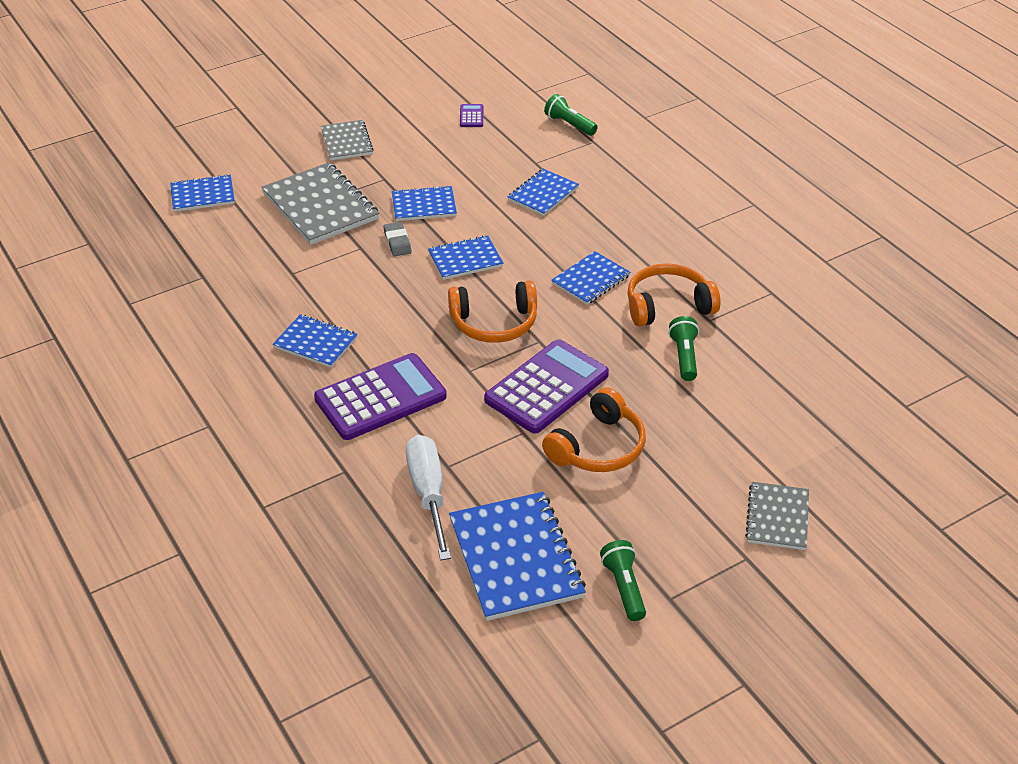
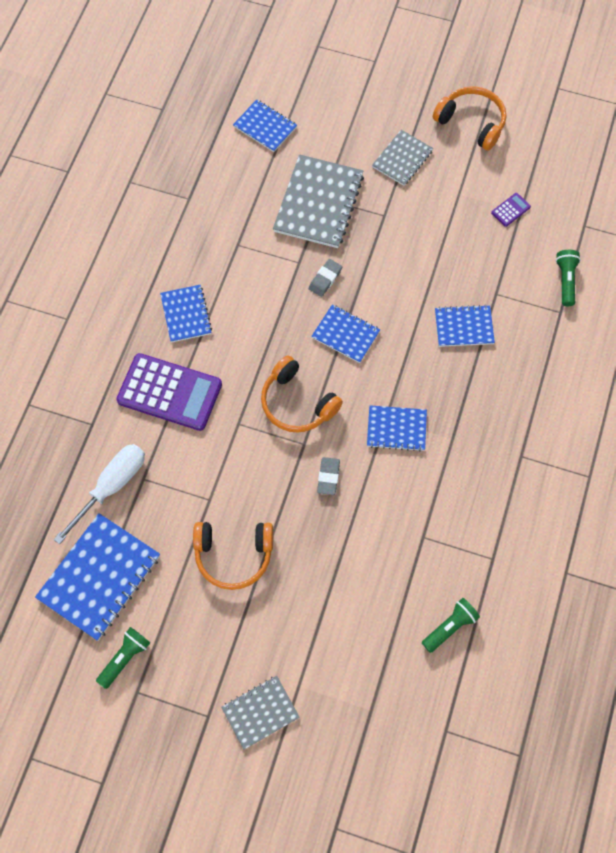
camera: 50 degrees right, 25 degrees up
blue notebook [392,185,457,221] -> none
purple calculator [484,339,609,434] -> none
orange headphones [628,263,721,327] -> orange headphones moved to [433,86,506,150]
green flashlight [668,316,699,381] -> green flashlight moved to [422,598,480,653]
none -> grey eraser [317,457,340,495]

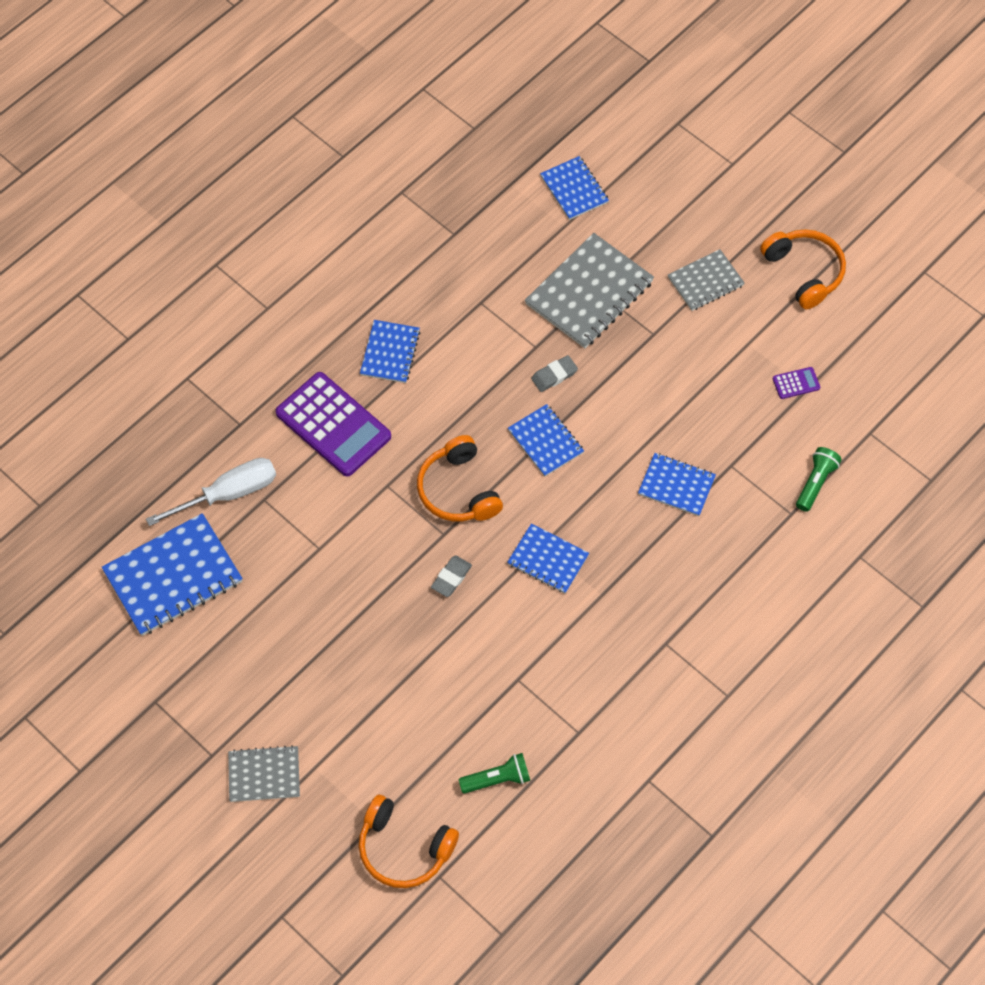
camera: 25 degrees right, 5 degrees down
green flashlight [96,627,150,689] -> none
orange headphones [193,522,273,590] -> orange headphones moved to [359,795,459,888]

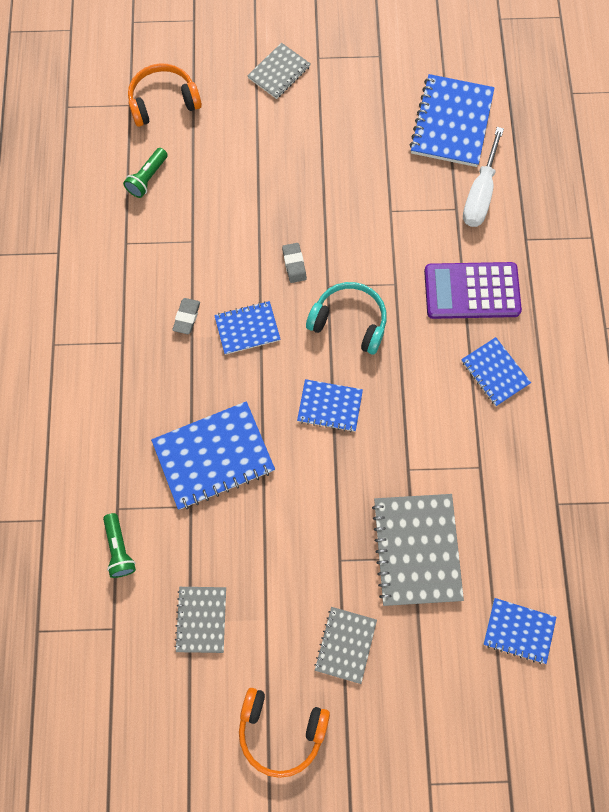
camera: 135 degrees right, 10 degrees up
orange headphones [417,435,503,521] -> turquoise headphones [306,282,387,354]
grey eraser [531,355,578,392] -> grey eraser moved to [172,298,200,334]
blue notebook [638,453,716,516] -> blue notebook [151,401,275,510], size x1.71
purple calculator [773,367,820,399] -> grey notebook [174,587,226,653]

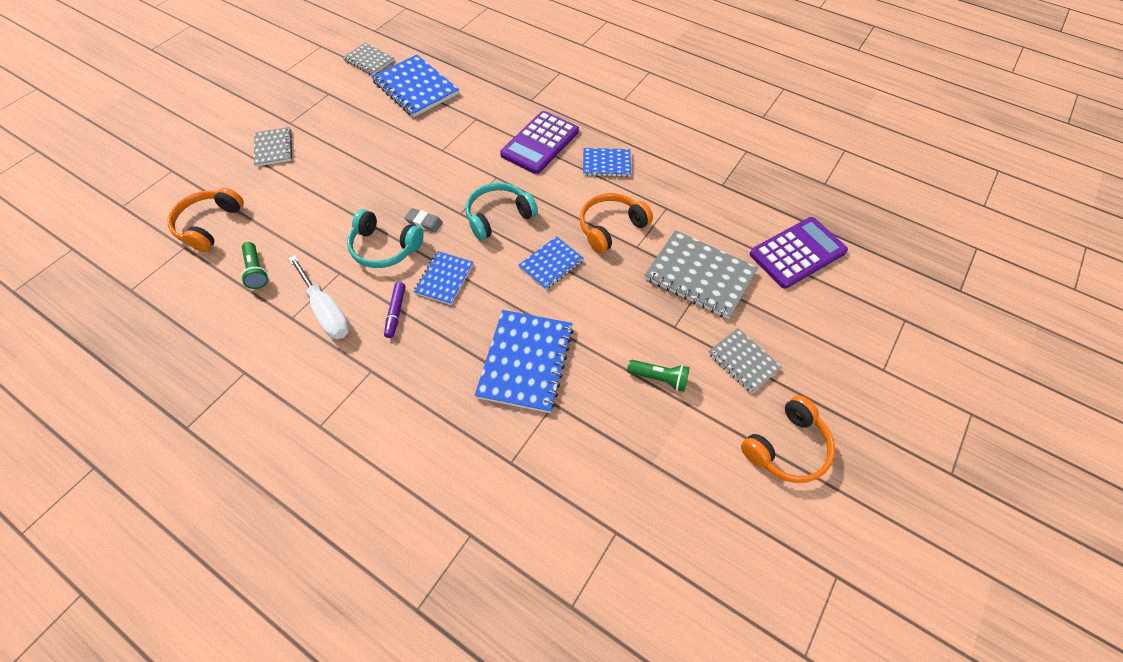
camera: 55 degrees left, 15 degrees down
green flashlight [103,513,136,578] -> green flashlight moved to [627,360,690,392]
grey eraser [172,298,200,334] -> purple marker [384,282,405,338]
grey notebook [174,587,226,653] -> grey notebook moved to [343,43,394,75]
white screwdriver [463,127,504,227] -> white screwdriver moved to [288,255,350,339]
blue notebook [483,598,556,664] -> purple calculator [750,217,848,289]
none -> turquoise headphones [347,209,424,268]
none -> orange headphones [580,193,653,253]

